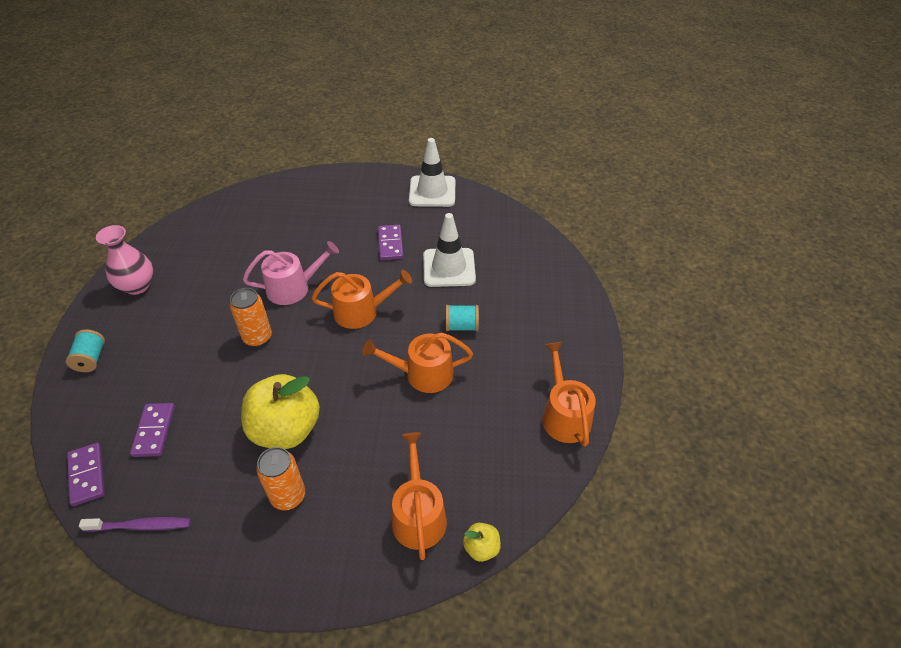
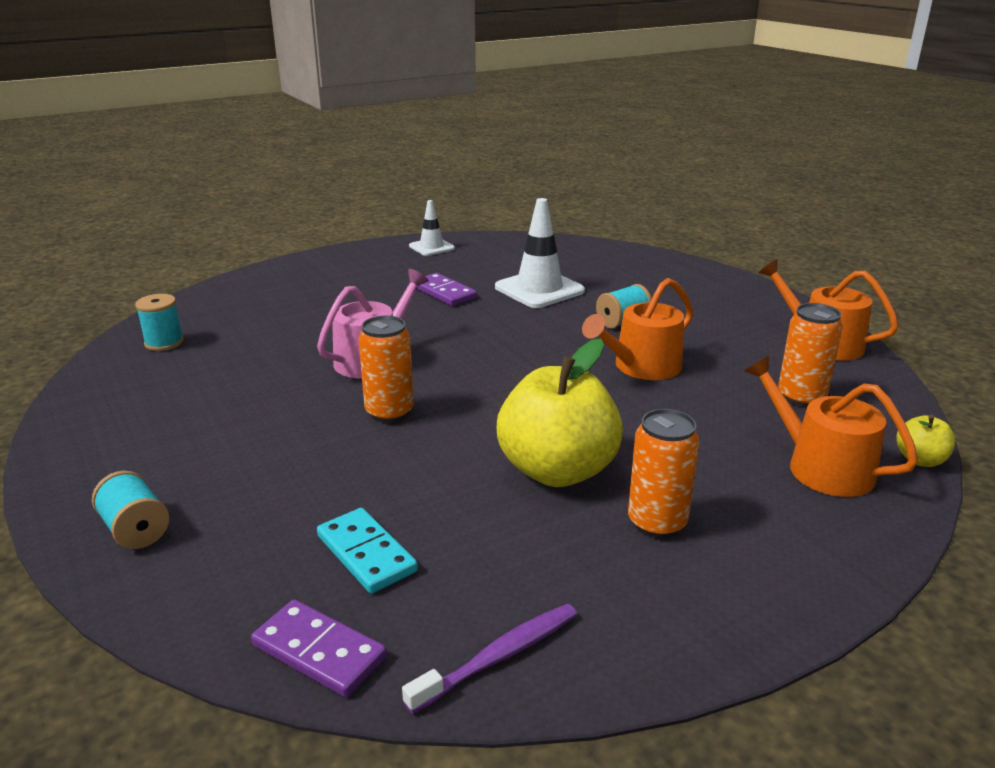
camera: 35 degrees left, 20 degrees down
pink vase [96,225,153,295] -> none
purple domino [130,403,175,457] -> turquoise domino [317,508,418,593]
orange watering can [312,270,412,329] -> none
white traffic cone [409,138,455,207] -> white traffic cone [409,200,455,256], size x0.58
none -> turquoise spool [135,294,184,351]
none -> orange can [778,303,843,407]

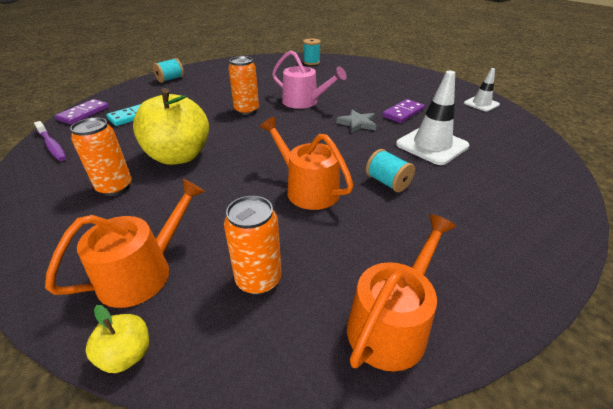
camera: 85 degrees right, 10 degrees up
none -> grey star [336,110,377,133]

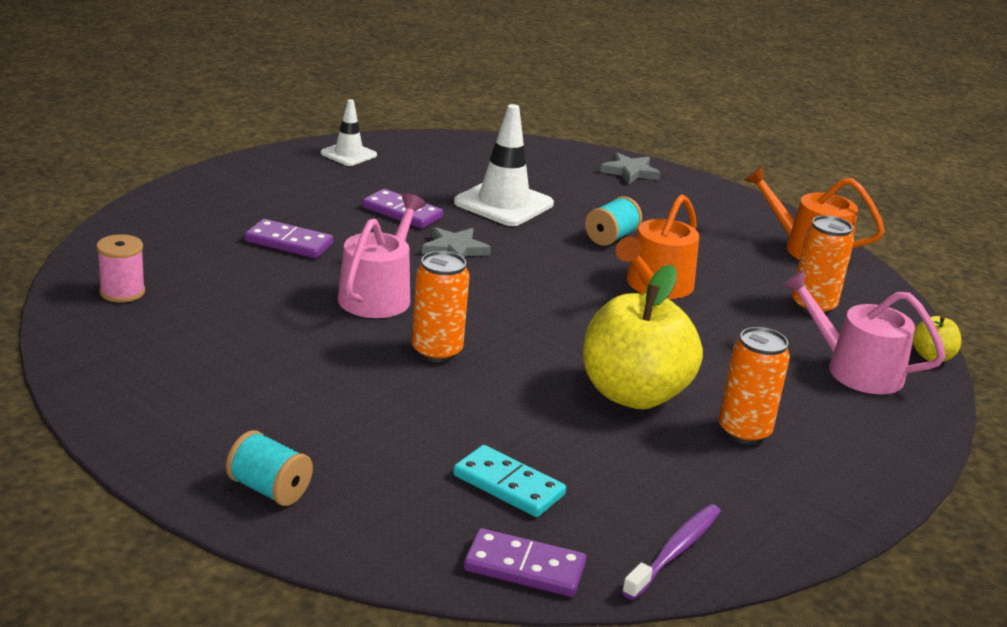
camera: 105 degrees left, 10 degrees down
orange watering can [45,179,205,308] -> pink watering can [782,270,946,394]
turquoise spool [303,38,321,65] -> pink spool [96,234,145,302]
none -> purple domino [245,219,333,258]
none -> grey star [600,152,660,184]

